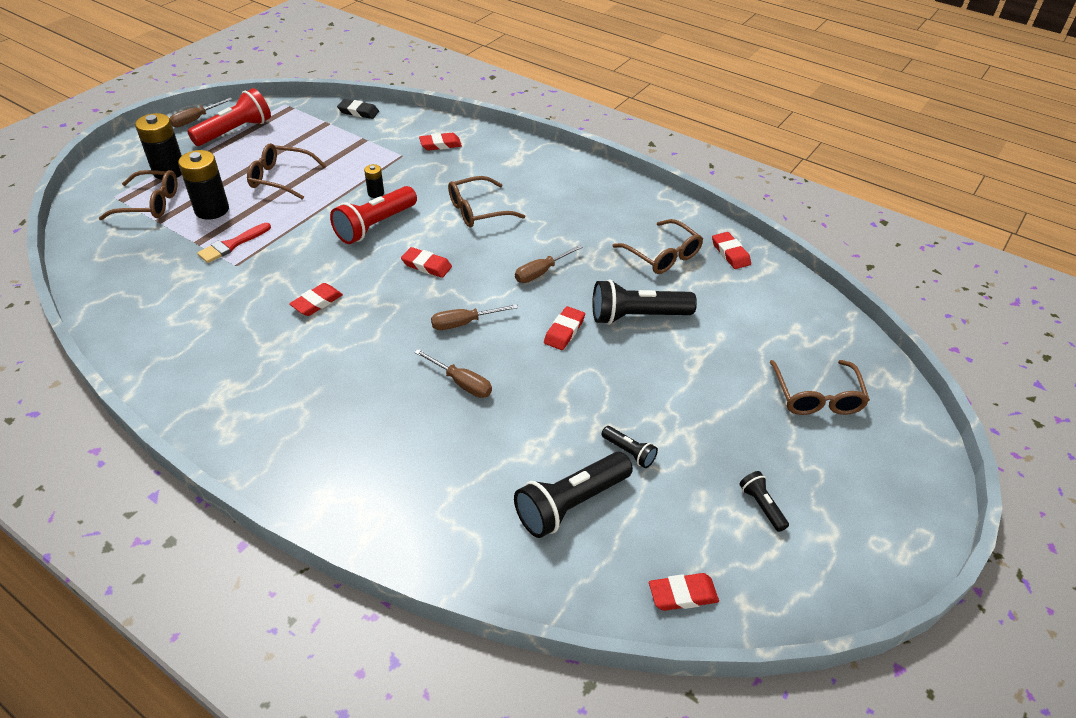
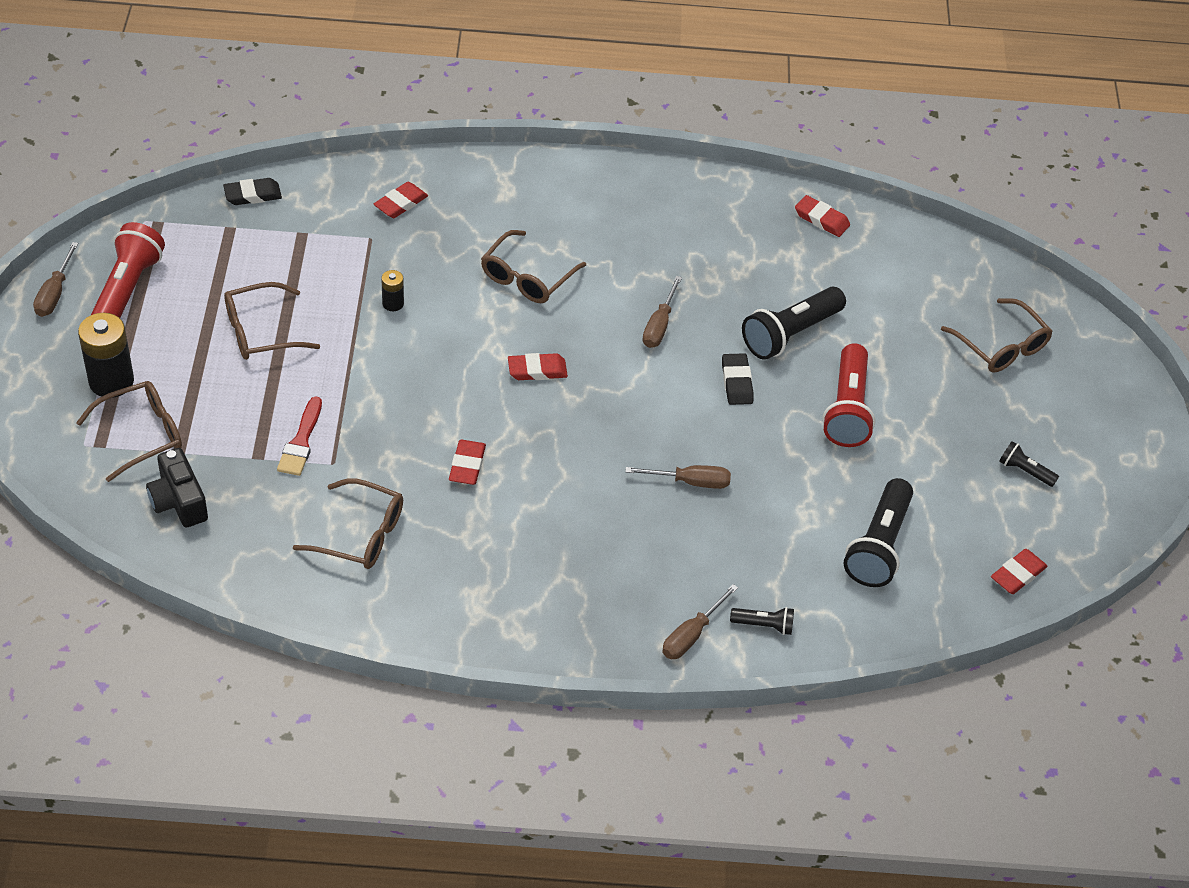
camera: 35 degrees left, 5 degrees up
black battery [178,150,229,220] -> none
red flashlight [330,186,417,244] -> red flashlight moved to [822,343,875,447]
brown screwdriver [431,304,518,330] -> brown screwdriver moved to [662,584,738,659]
red eraser [544,306,585,350] -> black eraser [722,353,754,405]
black flashlight [601,426,658,468] -> black flashlight moved to [730,607,794,635]
brown glasses [613,219,703,274] -> brown glasses moved to [293,478,403,569]
none -> black camera [146,448,208,528]

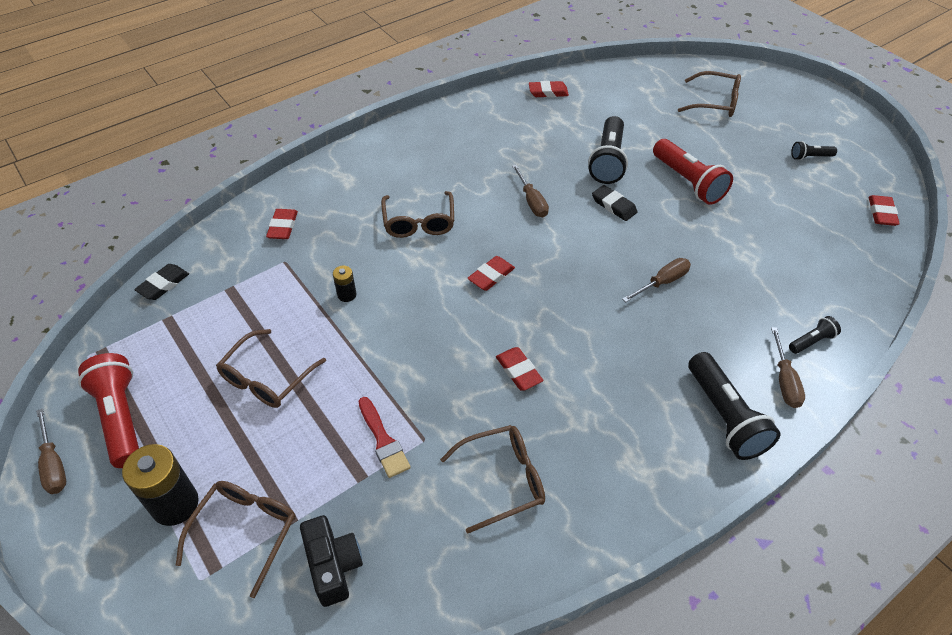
camera: 35 degrees left, 0 degrees up
black camera [146,448,208,528] -> black camera turned 135 degrees counterclockwise [300,515,363,607]
black flashlight [844,478,913,587] -> black flashlight moved to [689,352,781,460]

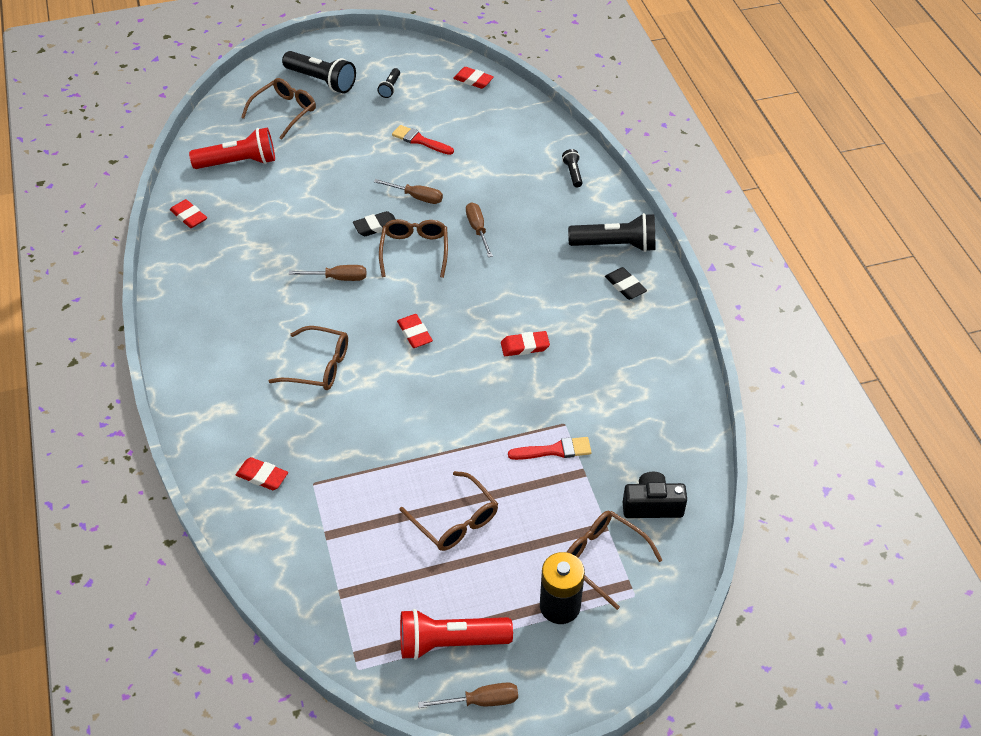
camera: 70 degrees left, 0 degrees up
black eraser [134,264,189,300] -> black eraser moved to [605,267,647,300]
black battery [333,266,356,302] -> none
brown glasses [440,425,545,533] -> brown glasses moved to [379,219,448,278]
red eraser [529,81,569,98] -> red eraser turned 60 degrees counterclockwise [170,199,207,228]
black flashlight [588,116,628,184] -> black flashlight moved to [282,51,356,94]
red flashlight [653,139,733,205] -> red flashlight moved to [189,128,275,169]
brown screwdriver [771,327,805,408] -> brown screwdriver moved to [374,179,443,204]
none -> red brush [392,125,454,155]

